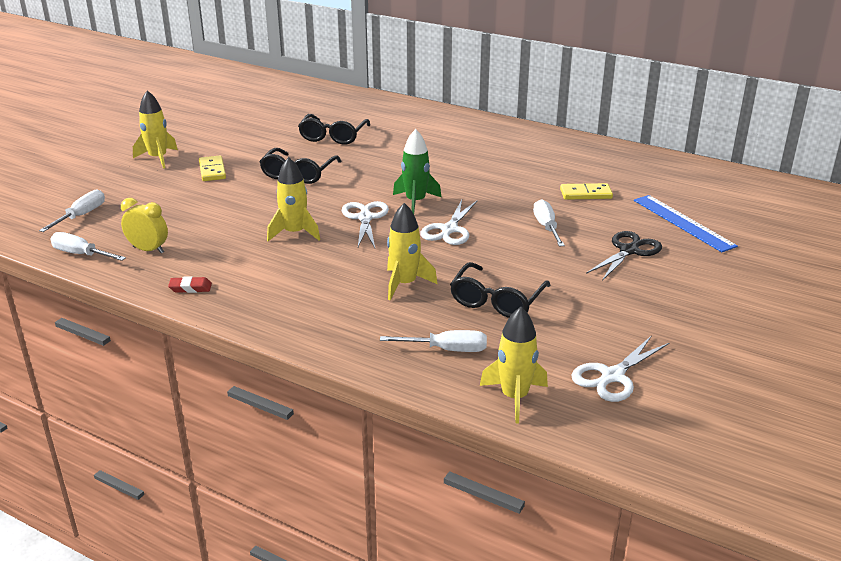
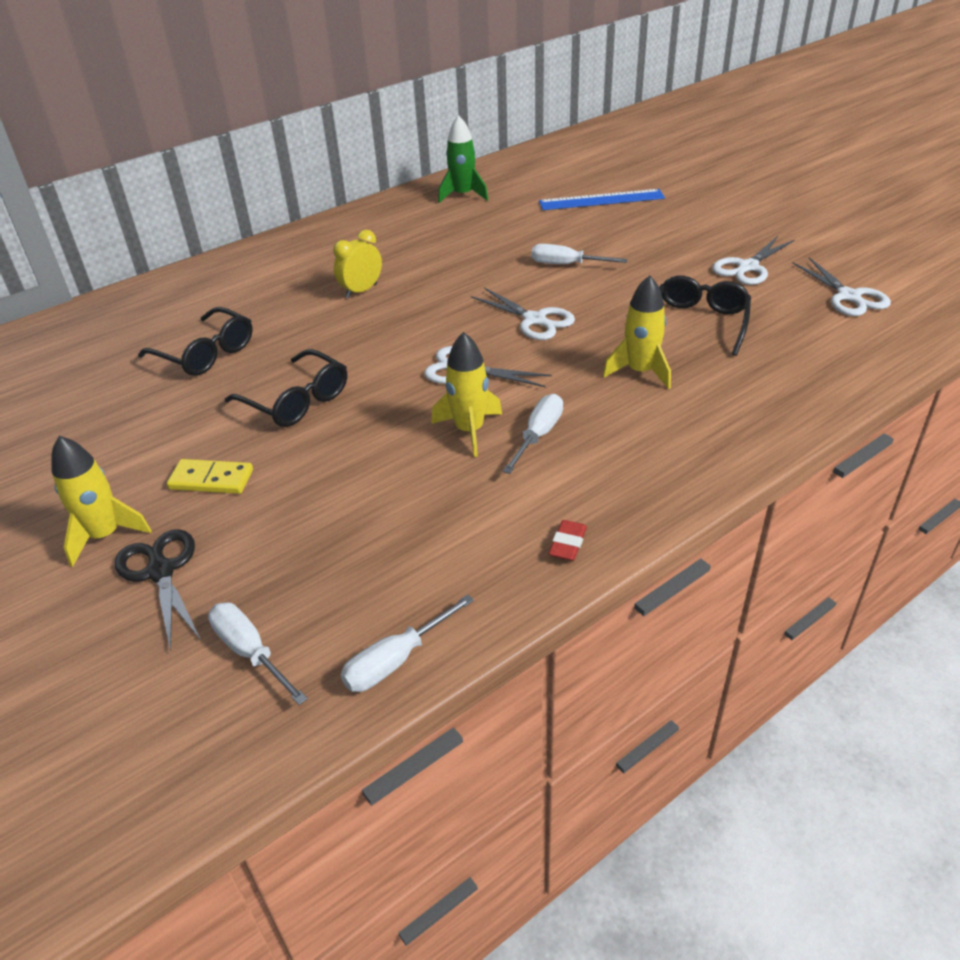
camera: 65 degrees left, 10 degrees up
yellow clock [121,198,168,254] -> yellow clock moved to [333,229,382,298]
white screwdriver [380,330,487,352] -> white screwdriver moved to [503,394,563,474]
green rocket [393,129,441,214] -> green rocket moved to [438,115,488,203]
black glasses [450,262,550,318] -> black glasses turned 120 degrees counterclockwise [659,276,751,356]
yellow rocket [480,307,548,423] -> none
yellow domino [560,183,613,200] -> none
black scissors [586,231,662,281] -> black scissors moved to [115,529,201,651]
none -> white scissors [712,236,795,285]

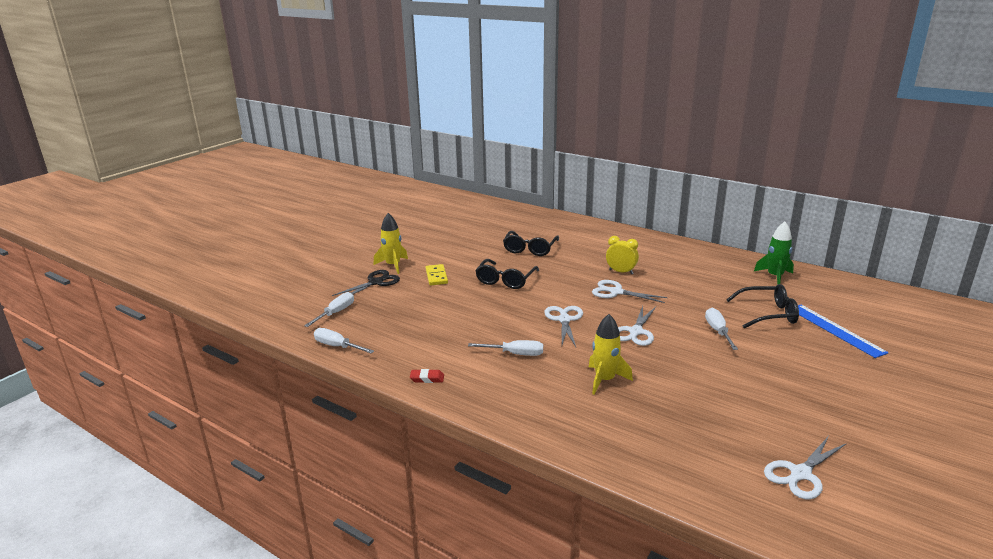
camera: 70 degrees right, 15 degrees down
yellow rocket [431,332,502,457] -> none
black glasses [659,276,751,356] -> black glasses moved to [726,284,799,328]
white scissors [712,236,795,285] -> white scissors moved to [592,280,668,303]

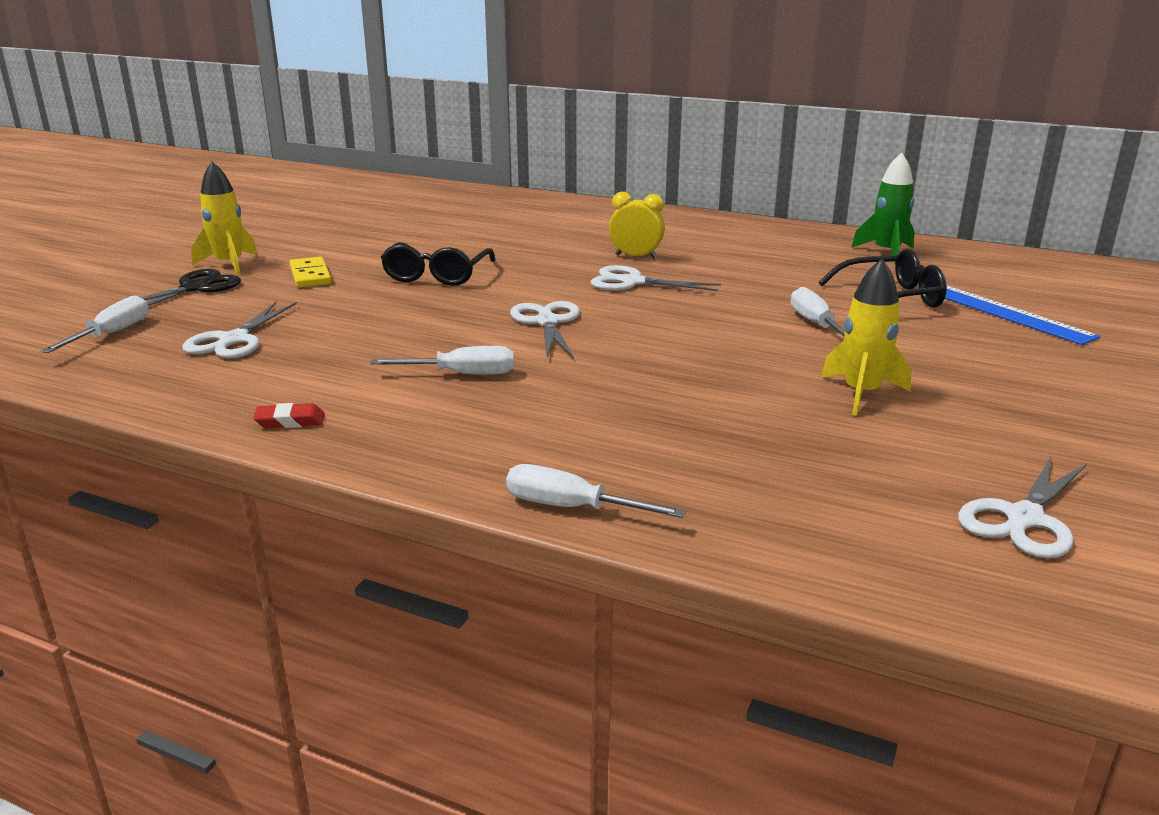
camera: 10 degrees left, 0 degrees up
white screwdriver [314,328,374,353] -> white screwdriver moved to [506,464,686,518]
black glasses [503,231,559,256] -> none
yellow rocket [589,314,633,395] -> yellow rocket moved to [821,258,911,416]
white scissors [618,306,656,346] -> white scissors moved to [182,302,297,358]

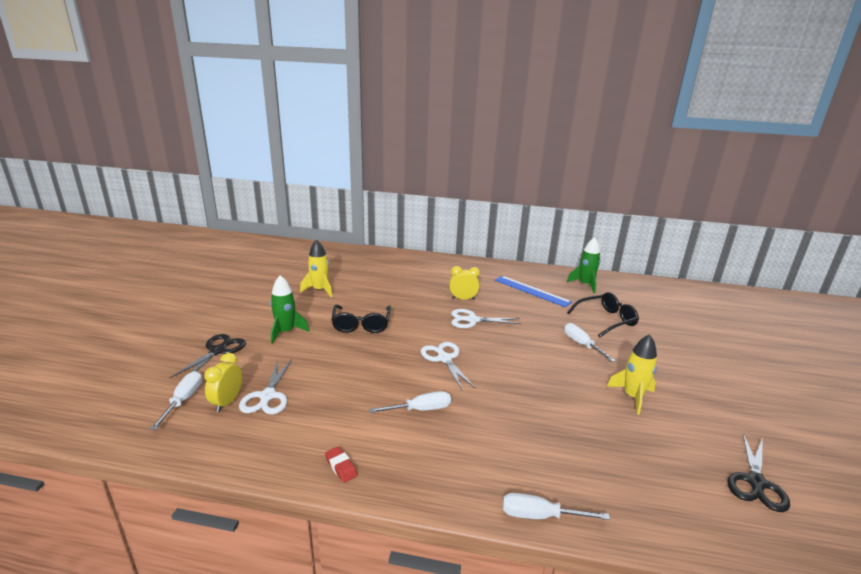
camera: 15 degrees left, 0 degrees up
yellow rocket [191,162,258,275] -> yellow rocket moved to [300,239,332,297]
red eraser [253,403,325,428] -> red eraser turned 75 degrees clockwise [325,446,358,483]
yellow domino [289,257,332,288] -> green rocket [270,275,309,344]
blue ruler [945,286,1100,345] -> blue ruler moved to [495,276,572,307]
white scissors [958,455,1087,558] -> black scissors [727,434,790,512]
none -> yellow clock [204,353,242,412]

